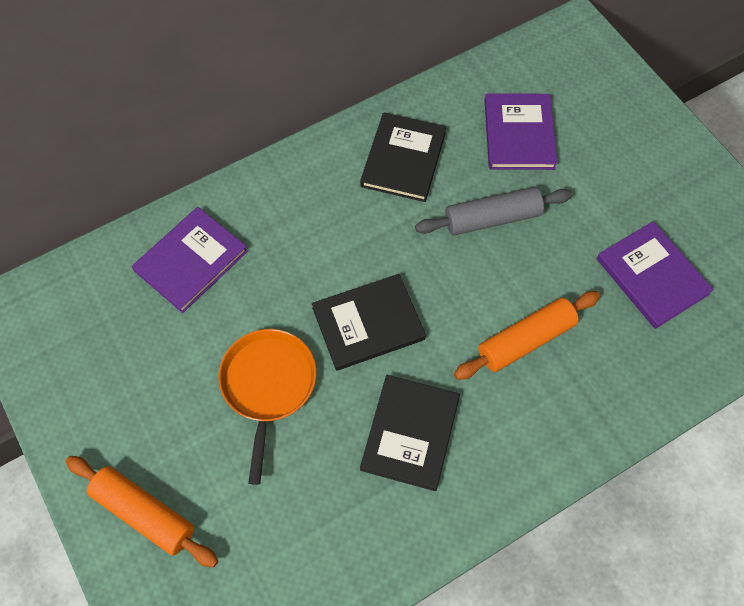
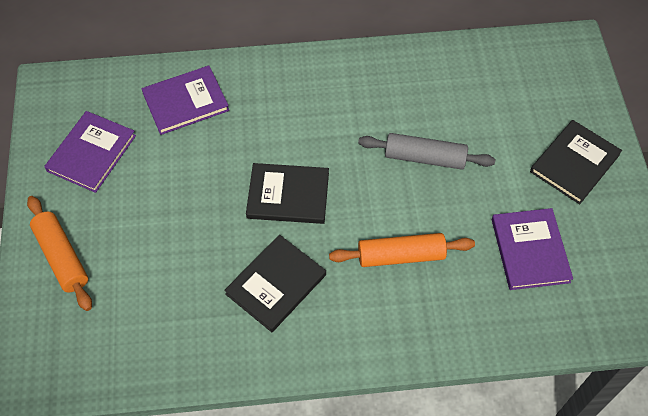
camera: 25 degrees right, 5 degrees down
orange pan [218,329,316,485] -> none
black book [360,112,446,202] -> black book moved to [530,120,622,204]
purple book [485,93,557,170] -> purple book moved to [44,111,136,193]

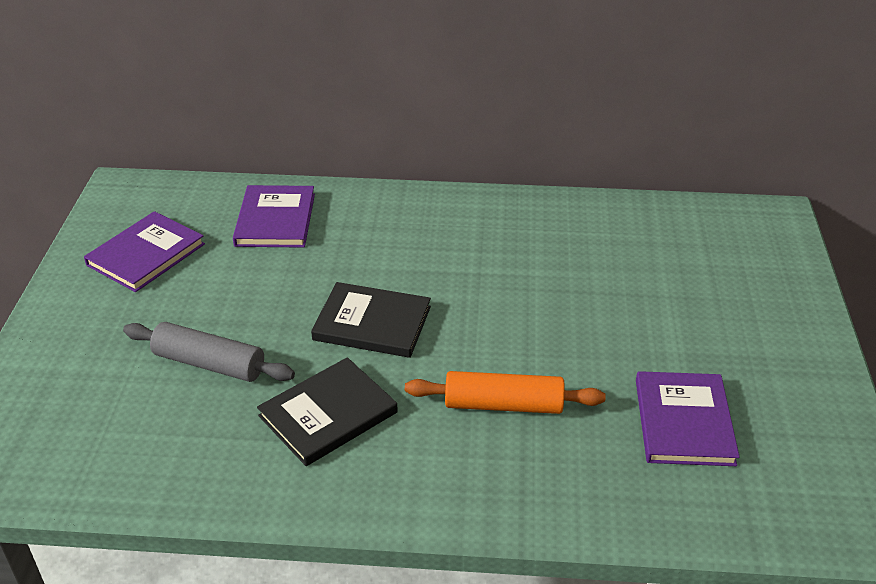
camera: 10 degrees right, 20 degrees down
orange rolling pin [27,196,92,311] -> none
purple book [141,66,229,135] -> purple book turned 75 degrees counterclockwise [233,185,315,248]
grey rolling pin [358,133,495,170] -> grey rolling pin moved to [123,322,295,382]
black book [530,120,622,204] -> none

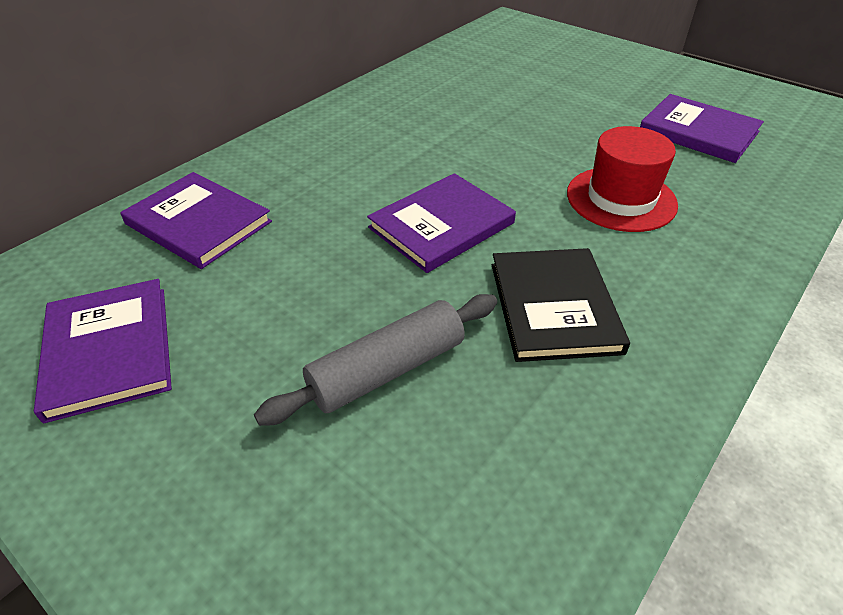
camera: 55 degrees left, 5 degrees up
black book [311,282,431,358] -> purple book [367,173,516,273]
orange rolling pin [405,371,605,414] -> red hat [567,126,678,232]

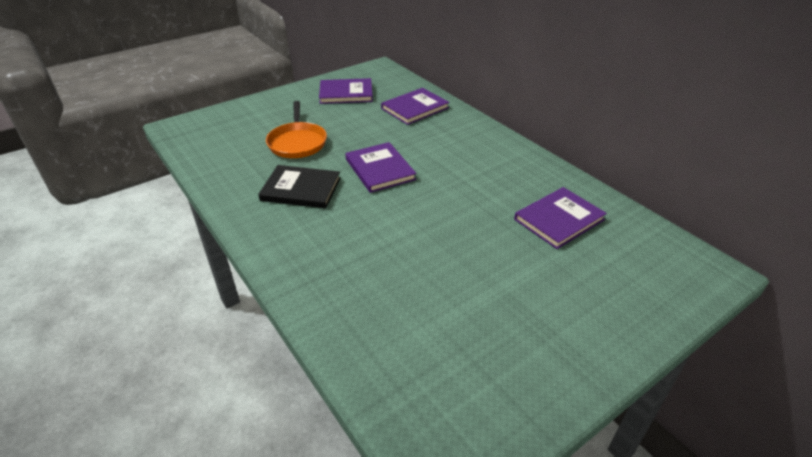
camera: 105 degrees right, 5 degrees down
grey rolling pin [254,294,497,426] -> orange pan [266,101,327,158]
red hat [567,126,678,232] -> none
purple book [640,94,764,163] -> purple book moved to [514,187,607,249]

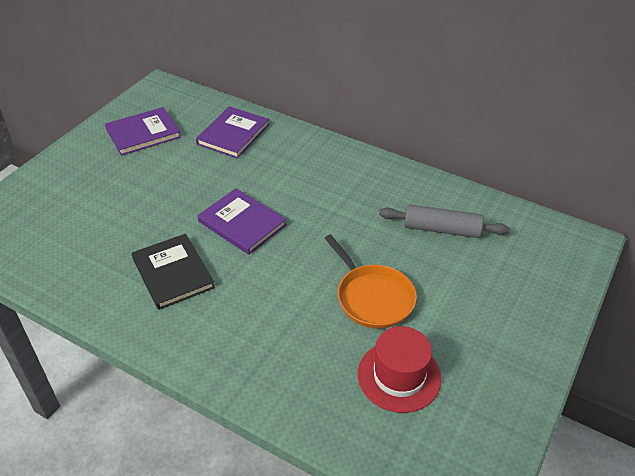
camera: 25 degrees left, 5 degrees up
black book [258,165,341,209] -> black book turned 75 degrees clockwise [132,234,215,310]
orange pan [266,101,327,158] -> orange pan moved to [325,234,417,329]
purple book [514,187,607,249] -> grey rolling pin [379,204,510,238]
none -> red hat [358,326,441,413]

